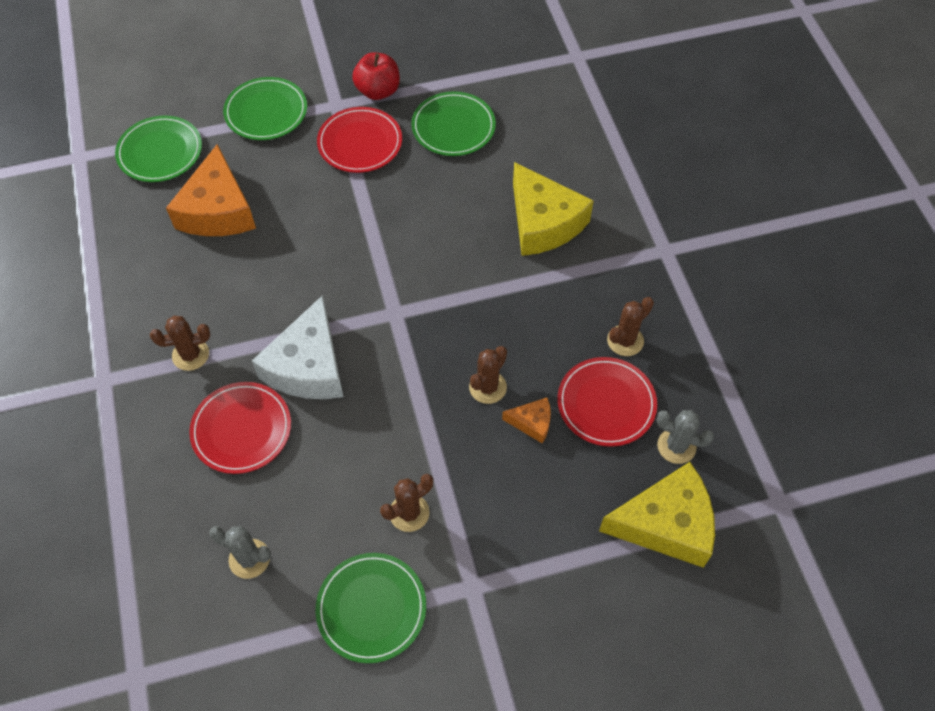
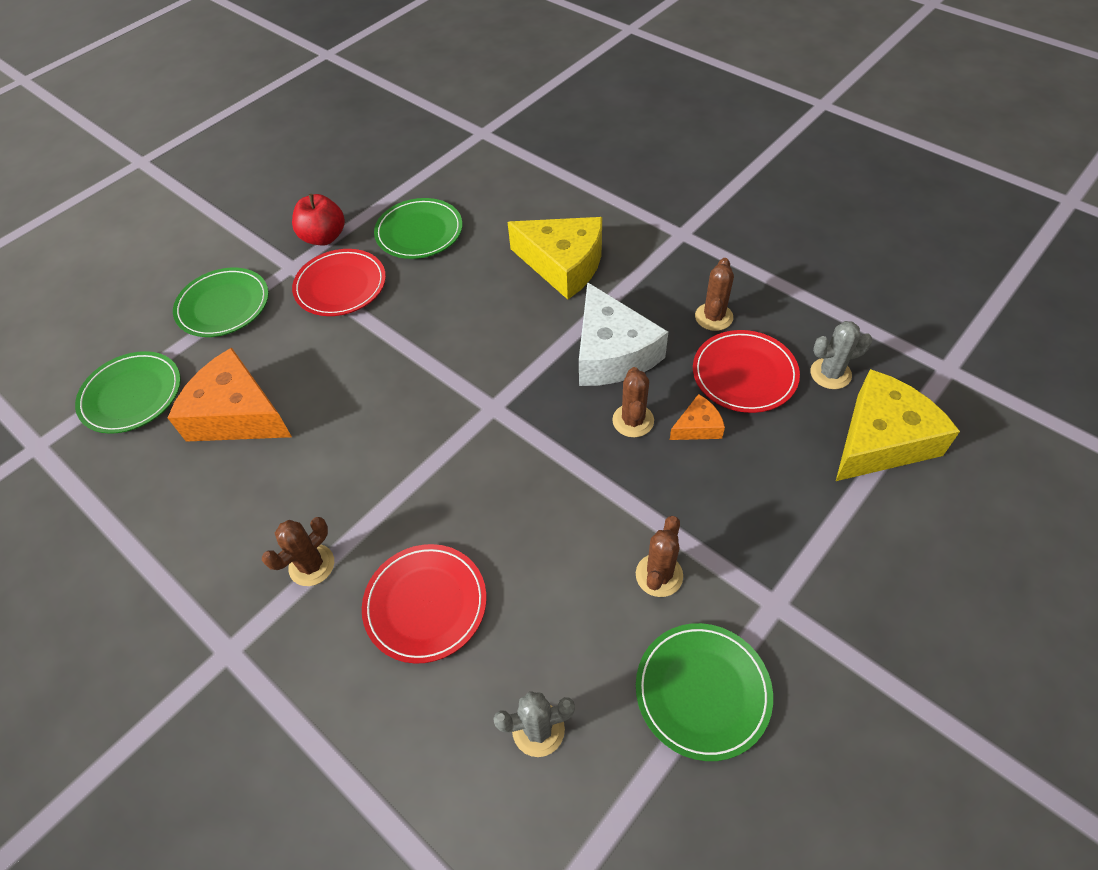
camera: 30 degrees left, 5 degrees down
orange cheese [166,144,256,236] -> orange cheese turned 150 degrees clockwise [168,347,292,442]
white cheese [252,295,344,399] -> white cheese moved to [579,282,668,386]

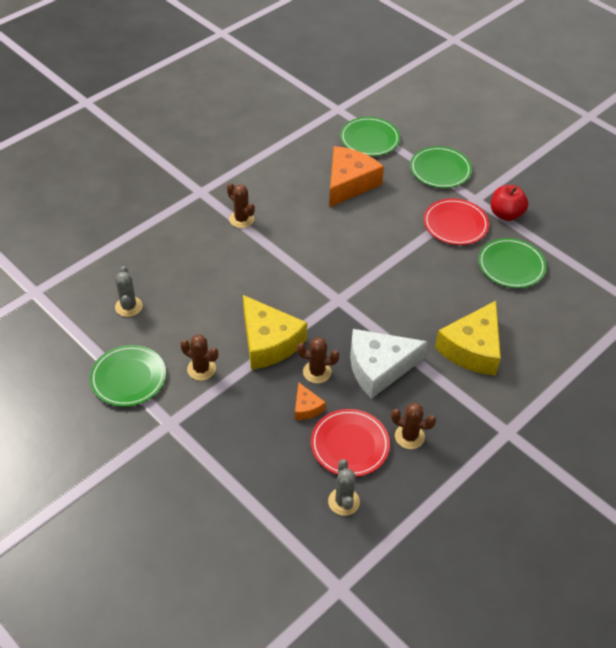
camera: 90 degrees right, 5 degrees down
red plate [362,544,487,664] -> none
yellow cheese [836,369,960,481] -> yellow cheese moved to [243,295,307,370]

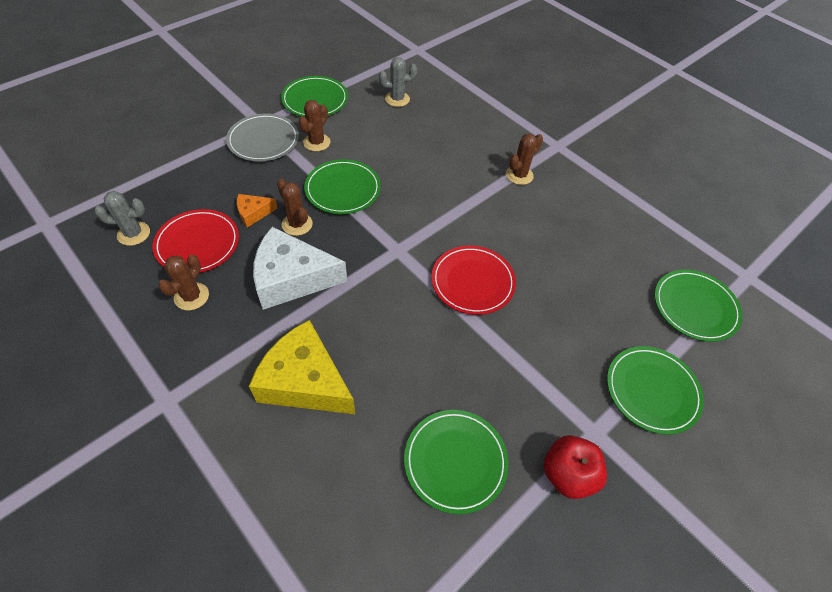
camera: 90 degrees right, 5 degrees up
yellow cheese [243,295,307,370] -> green plate [304,159,381,214]
brown cactus [297,337,339,383] -> brown cactus turned 45 degrees counterclockwise [277,179,313,236]
orange cheese [329,146,384,207] -> none
white cheese [350,329,428,399] -> white cheese turned 75 degrees counterclockwise [253,227,347,310]
red plate [424,198,489,245] -> red plate moved to [431,246,516,315]
none -> grey plate [226,114,299,162]

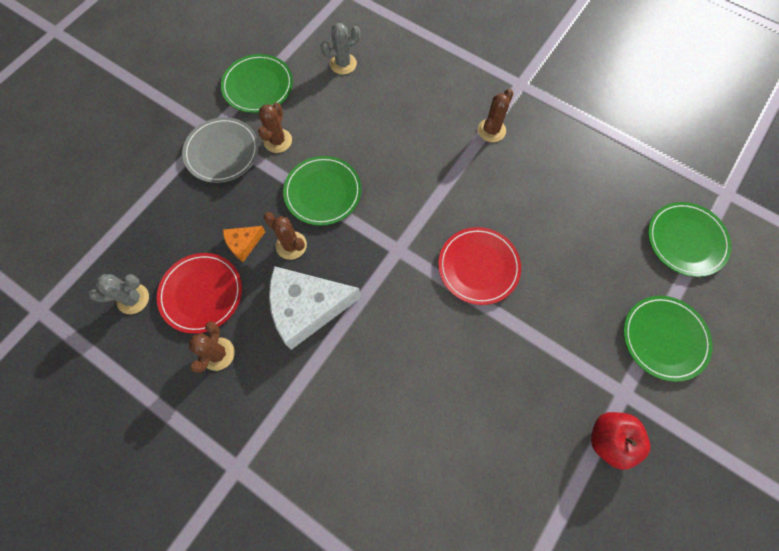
camera: 10 degrees left, 15 degrees up
yellow cheese [249,320,355,414] -> none
green plate [404,410,508,514] -> none

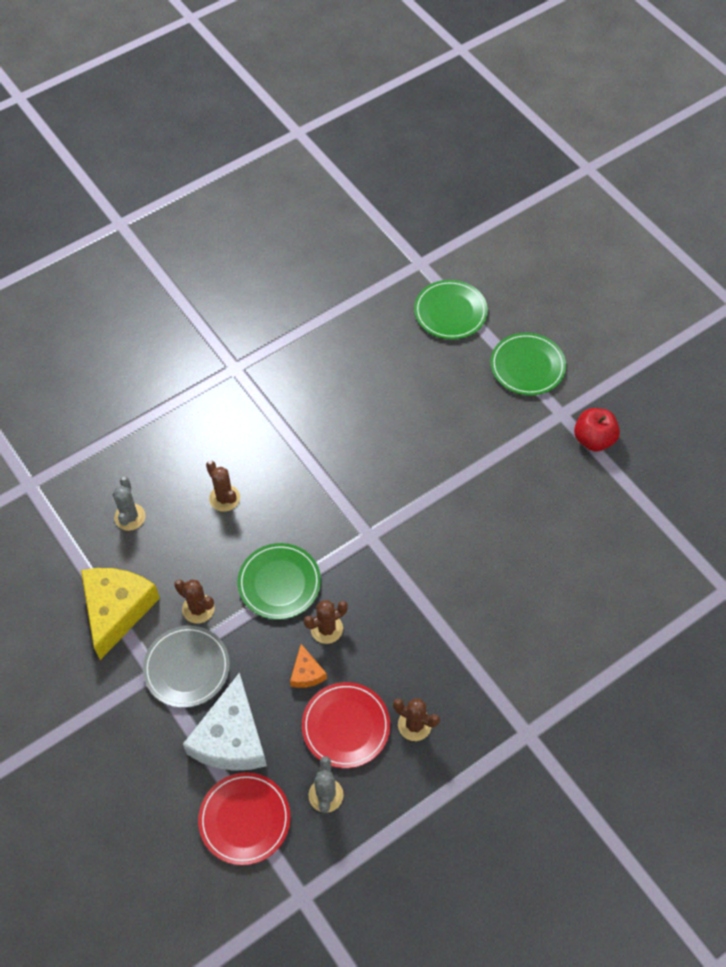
camera: 70 degrees left, 10 degrees down
green plate [221,54,293,113] -> yellow cheese [81,568,160,660]
white cheese [269,266,361,350] -> white cheese moved to [183,672,267,771]
red plate [438,227,521,305] -> red plate moved to [198,772,291,865]
brown cactus [478,89,513,142] -> brown cactus moved to [206,461,240,512]

